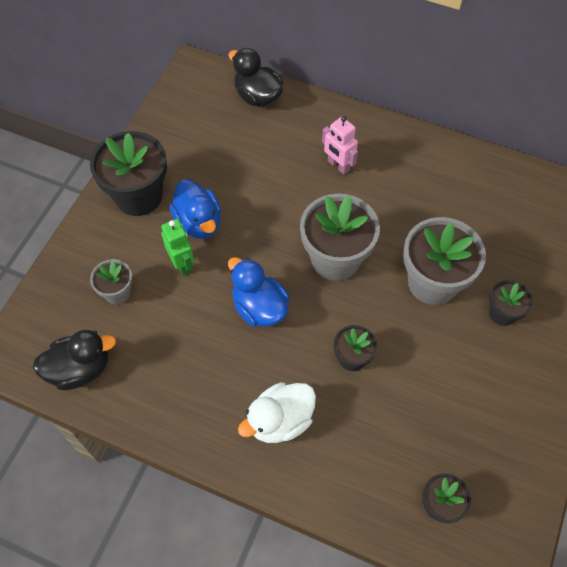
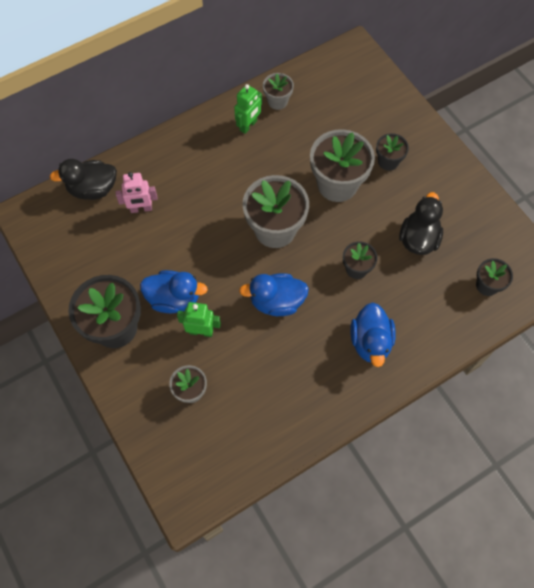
camera: 55 degrees left, 5 degrees up
black duck [33,330,116,390] -> black duck moved to [399,192,443,255]
white duck [238,382,316,443] -> blue duck [350,302,396,367]
pink robot [322,116,358,175] -> pink robot moved to [116,172,158,213]
none -> green robot [234,84,262,134]
none -> grey flower pot [263,73,294,110]

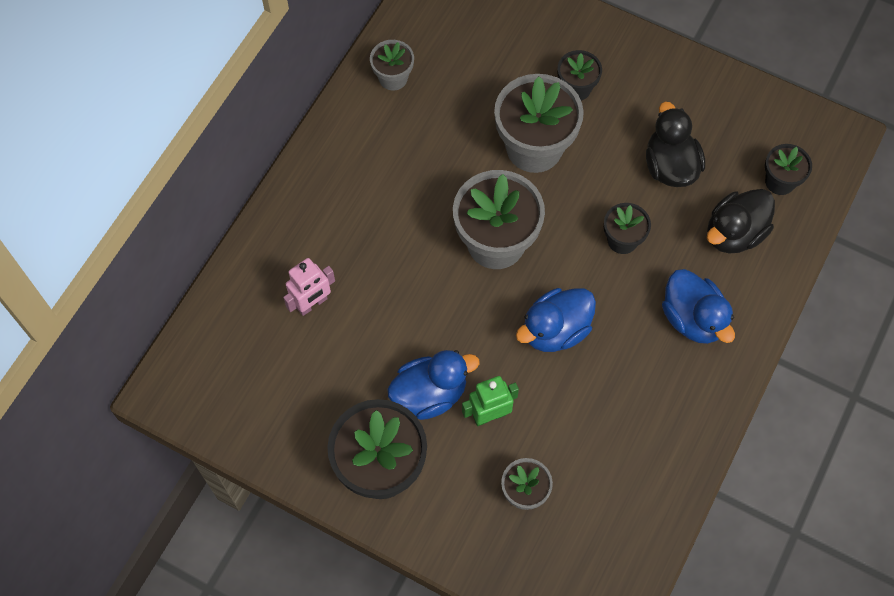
camera: 30 degrees left, 0 degrees up
black duck [50,159,117,200] -> black duck moved to [707,189,775,254]
green robot [234,84,262,134] -> none

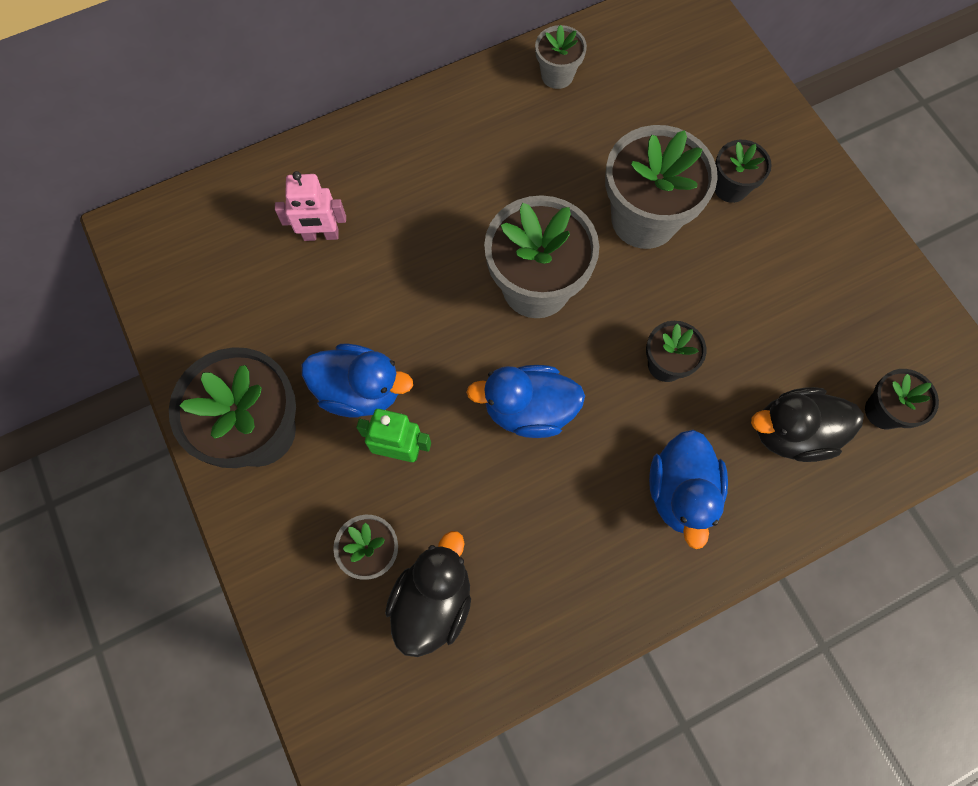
camera: 35 degrees right, 5 degrees up
black duck [646,102,705,187] -> black duck moved to [385,531,471,657]

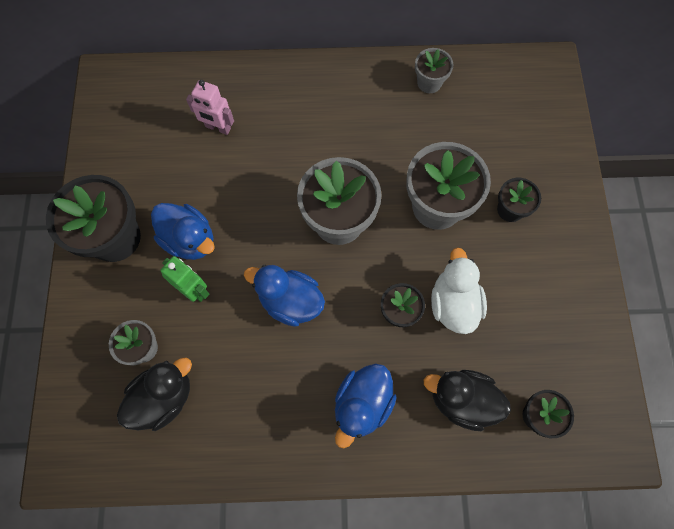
camera: 25 degrees right, 0 degrees up
none -> white duck [431,247,487,334]

